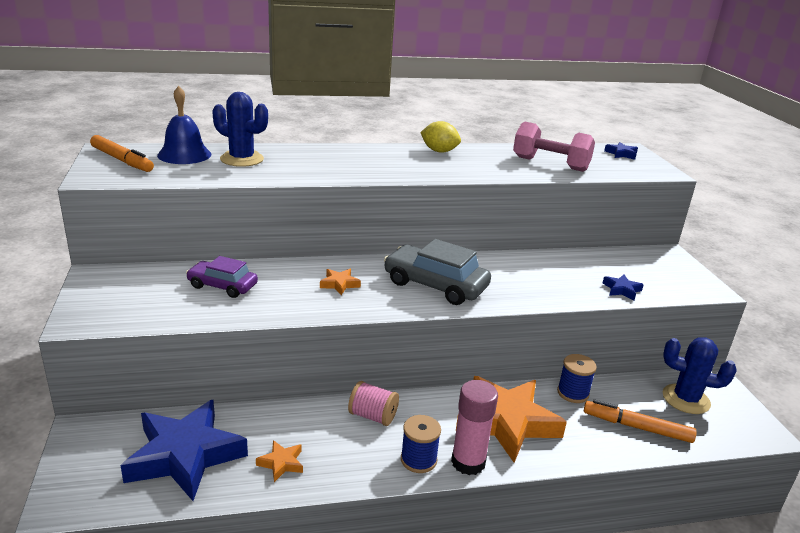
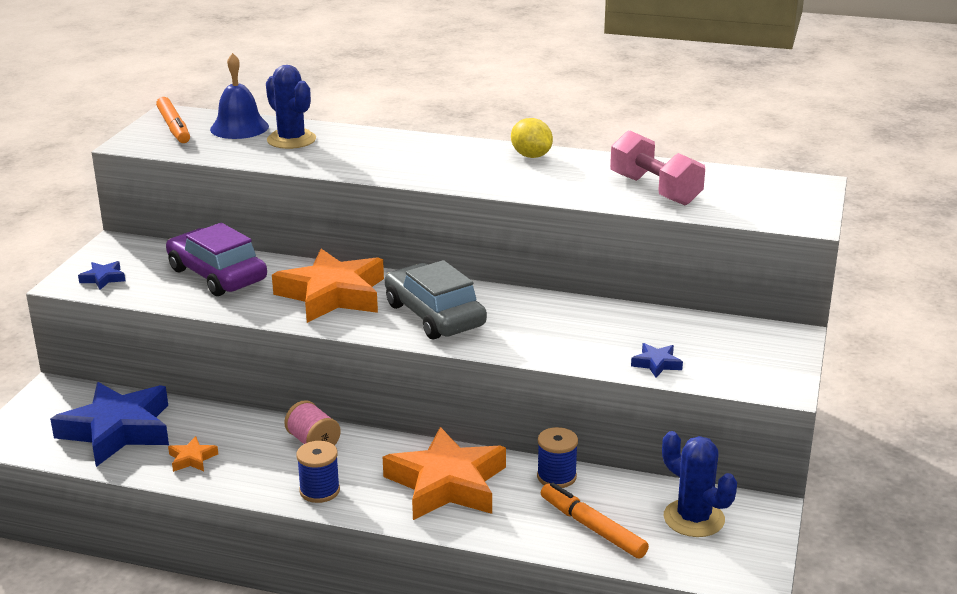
camera: 30 degrees right, 0 degrees up
purple car [186,256,258,298] -> purple car [166,223,267,296], size x1.59
orange star [320,269,361,295] -> orange star [272,249,384,323], size x2.45
pink glue stick [451,380,498,475] -> none
blue star [604,142,638,160] -> blue star moved to [78,261,125,290]

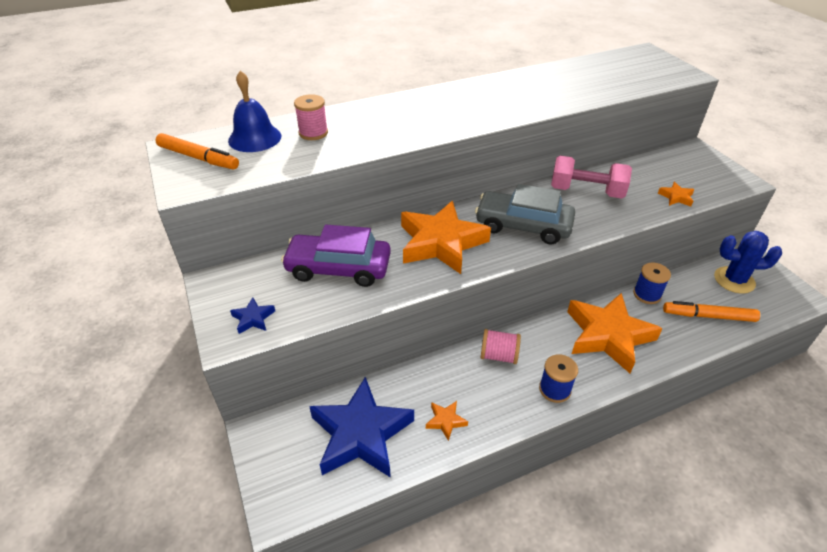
camera: 40 degrees left, 15 degrees up
blue cactus [266,65,316,149] -> pink spool [294,94,328,140]
yellow lemon [511,118,553,158] -> none
pink dumbbell [610,130,705,206] -> pink dumbbell moved to [551,156,632,199]
blue star [631,343,683,378] -> orange star [658,182,695,207]

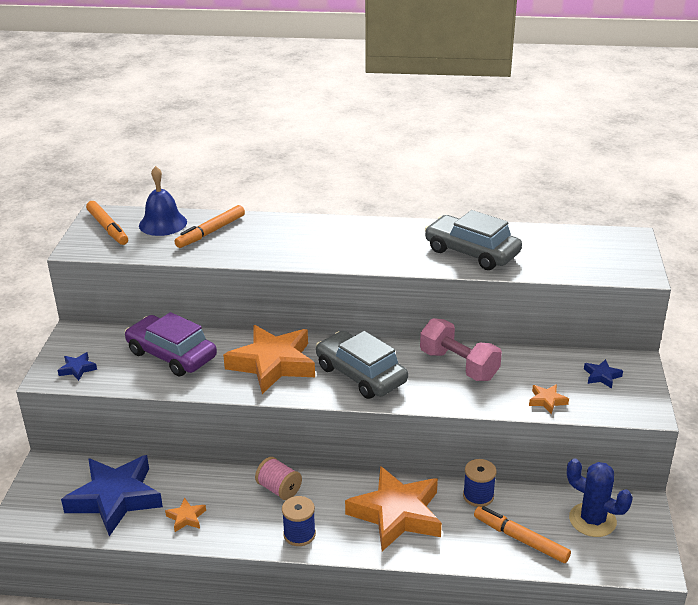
camera: 30 degrees right, 10 degrees down
pink spool [294,94,328,140] -> orange marker [175,205,245,248]
none -> grey car [425,210,522,270]
none -> blue star [584,359,623,388]

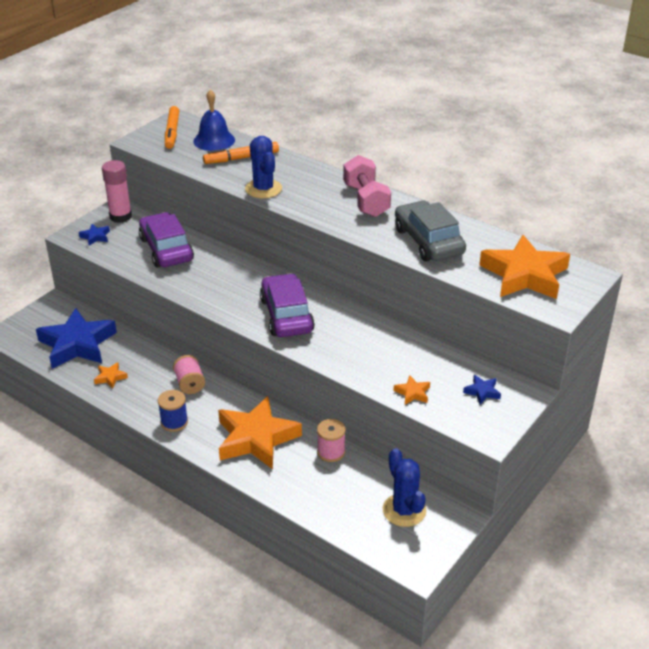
camera: 30 degrees right, 5 degrees up
orange star [223,325,315,394] -> orange star moved to [479,235,570,299]
grey car [316,331,408,399] -> purple car [260,273,315,337]
pink dumbbell [420,318,502,381] -> pink dumbbell moved to [343,155,391,217]
blue spool [463,459,497,507] -> pink spool [317,419,346,462]
orange marker [474,506,571,563] -> none
none -> pink glue stick [102,160,132,223]
none -> blue cactus [245,136,282,198]

